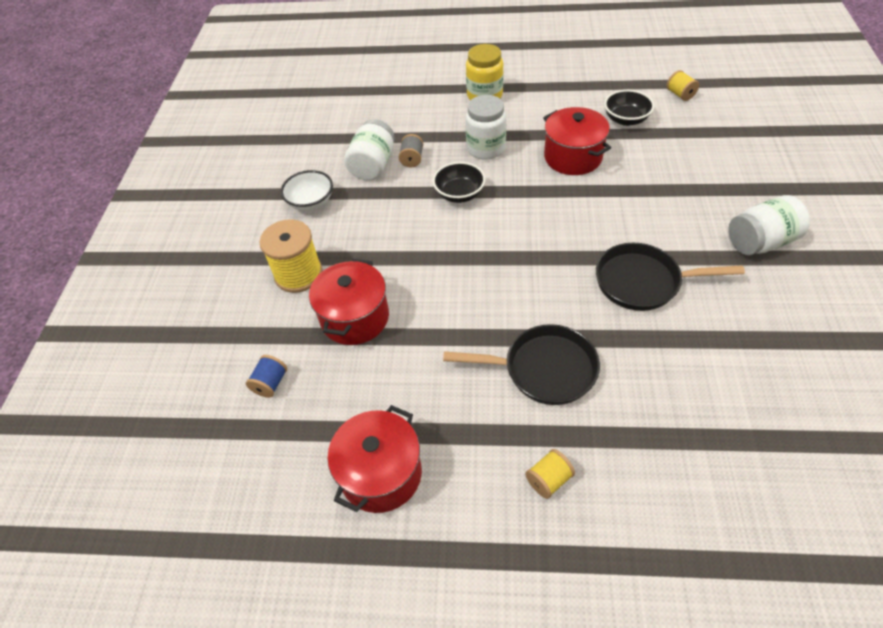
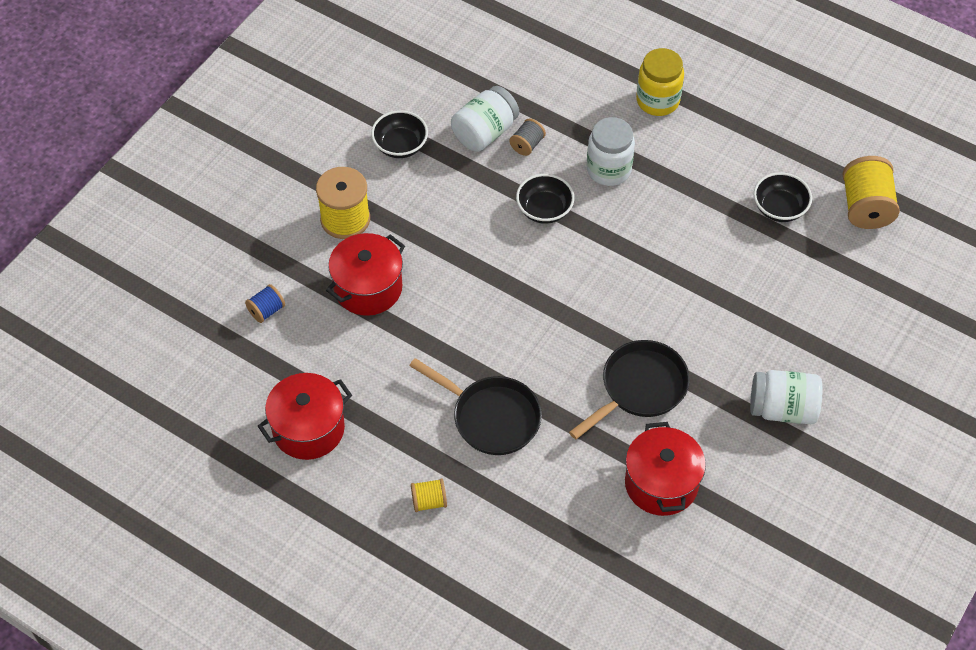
camera: 25 degrees right, 5 degrees up
white bowl [281,170,333,211] -> black bowl [371,110,428,158]
red pot [543,107,611,175] -> red pot moved to [625,422,706,516]
black pan [596,243,745,311] -> black pan turned 105 degrees clockwise [569,340,690,439]
yellow spool [666,70,699,101] -> yellow spool [842,156,900,229], size x1.90

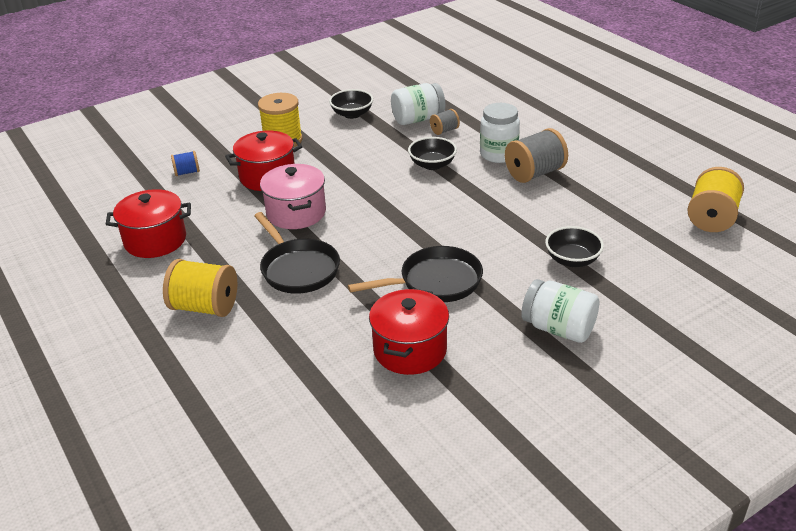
camera: 25 degrees right, 20 degrees down
yellow spool [411,478,447,512] -> yellow spool [163,259,237,317], size x1.90
yellow jar [636,48,684,116] -> none
black bowl [754,172,812,222] -> black bowl moved to [545,226,604,267]
none -> pink pot [260,164,326,229]
none -> grey spool [505,128,568,183]

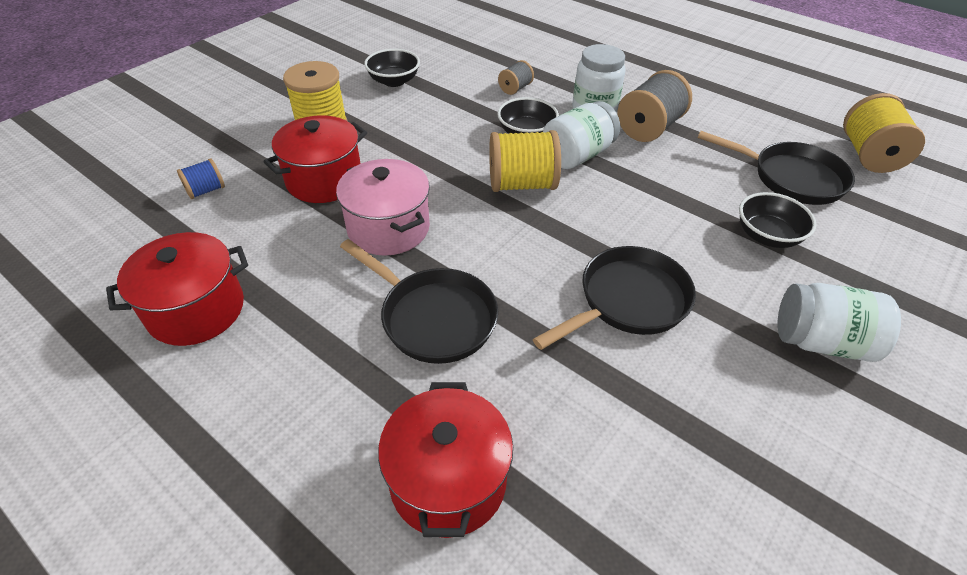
camera: 20 degrees left, 10 degrees up
yellow spool [163,259,237,317] -> yellow spool moved to [489,130,561,192]
red pot [369,288,449,375] -> red pot moved to [378,382,513,538]
white jar [391,83,445,125] -> white jar moved to [543,101,620,169]
none -> black pan [697,131,855,205]

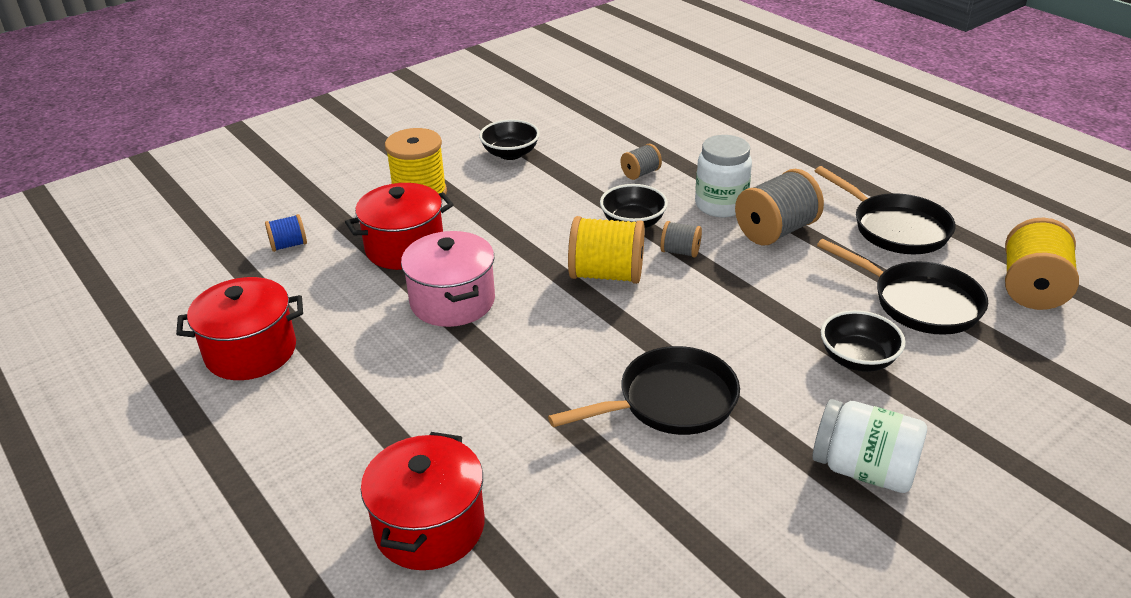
camera: 15 degrees right, 10 degrees down
black pan [340,239,498,364] -> black pan moved to [815,166,956,254]
white jar [543,101,620,169] -> grey spool [660,221,702,258]

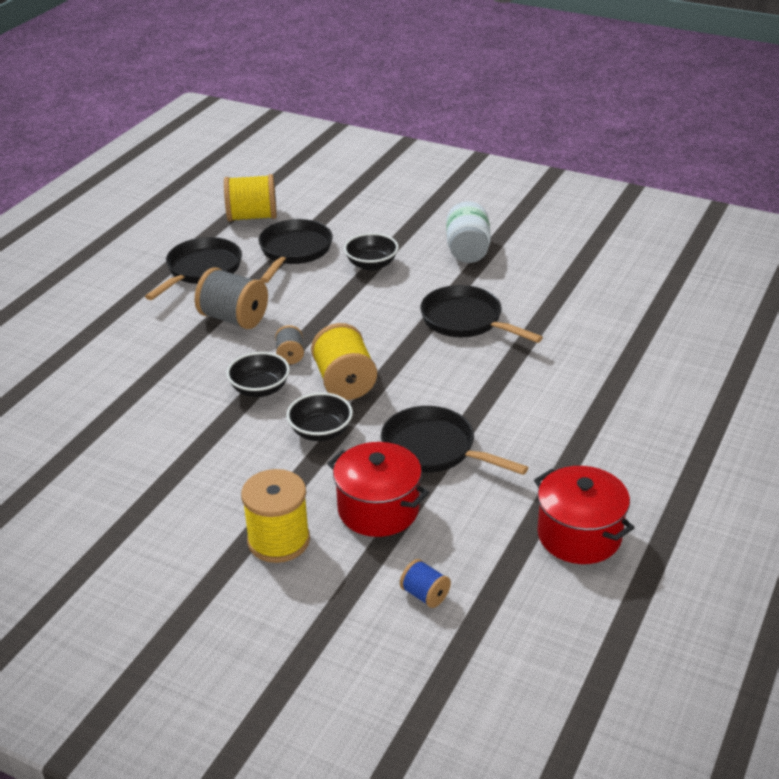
camera: 115 degrees left, 0 degrees up
red pot [361,432,485,570] -> none
pink pot [401,231,495,327] -> black pan [381,406,528,475]
black bowl [479,119,540,160] -> black bowl moved to [286,392,353,441]
grey spool [620,144,662,180] -> none
white jar [695,135,752,217] -> none

